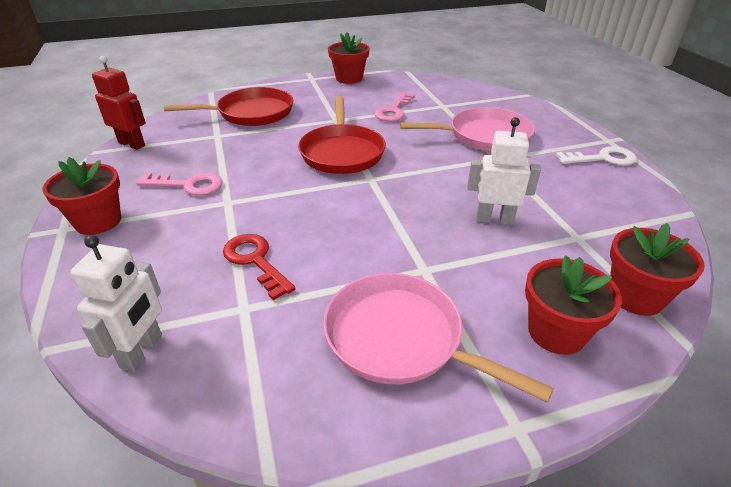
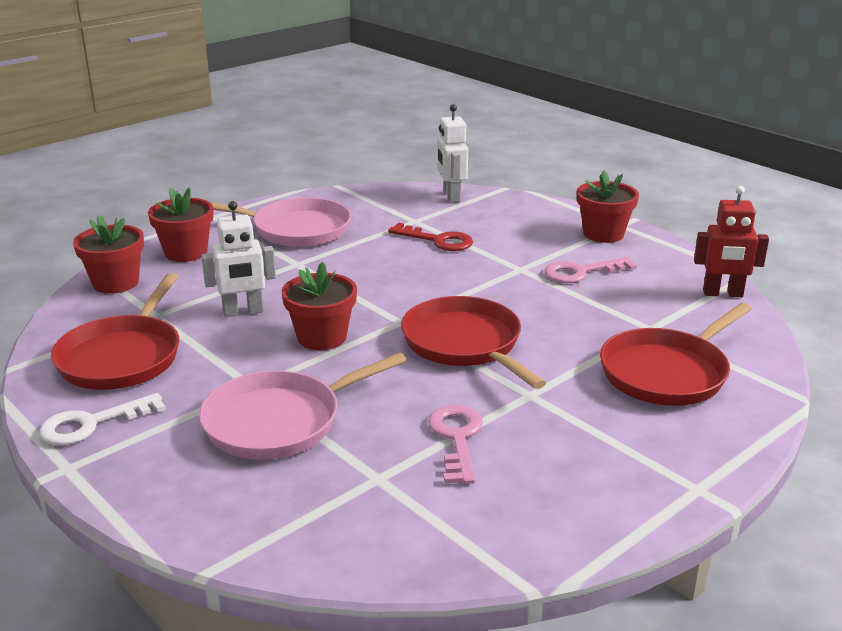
camera: 155 degrees right, 10 degrees down
red flower pot [328,32,370,84] -> red flower pot moved to [282,262,357,350]
none -> red pan [51,273,179,390]

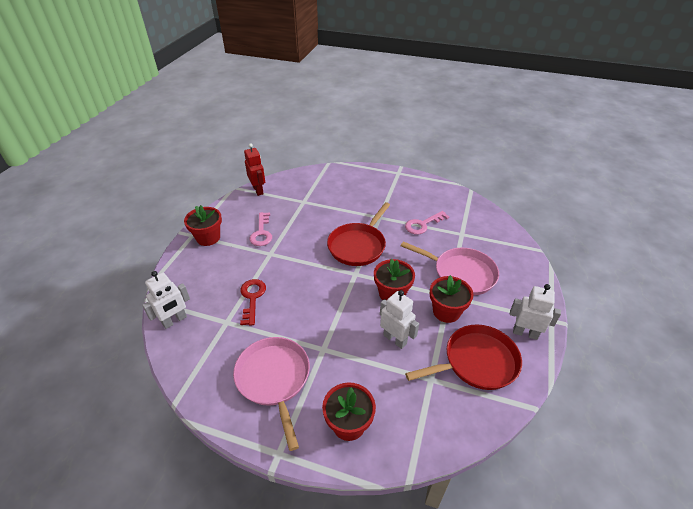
camera: 120 degrees left, 15 degrees up
white key [39,393,166,445] -> white robot [510,284,561,340]
red flower pot [73,215,144,294] -> red flower pot moved to [430,275,473,323]
pink key [544,257,637,283] -> pink key turned 45 degrees clockwise [250,212,272,246]
red pan [600,303,752,406] -> none

